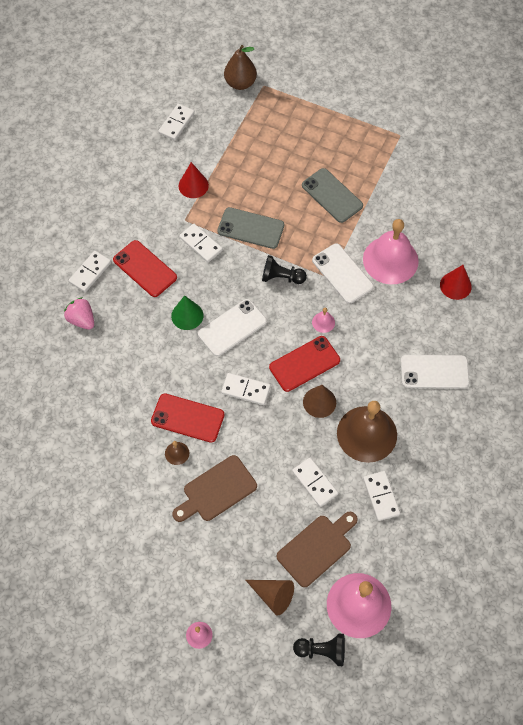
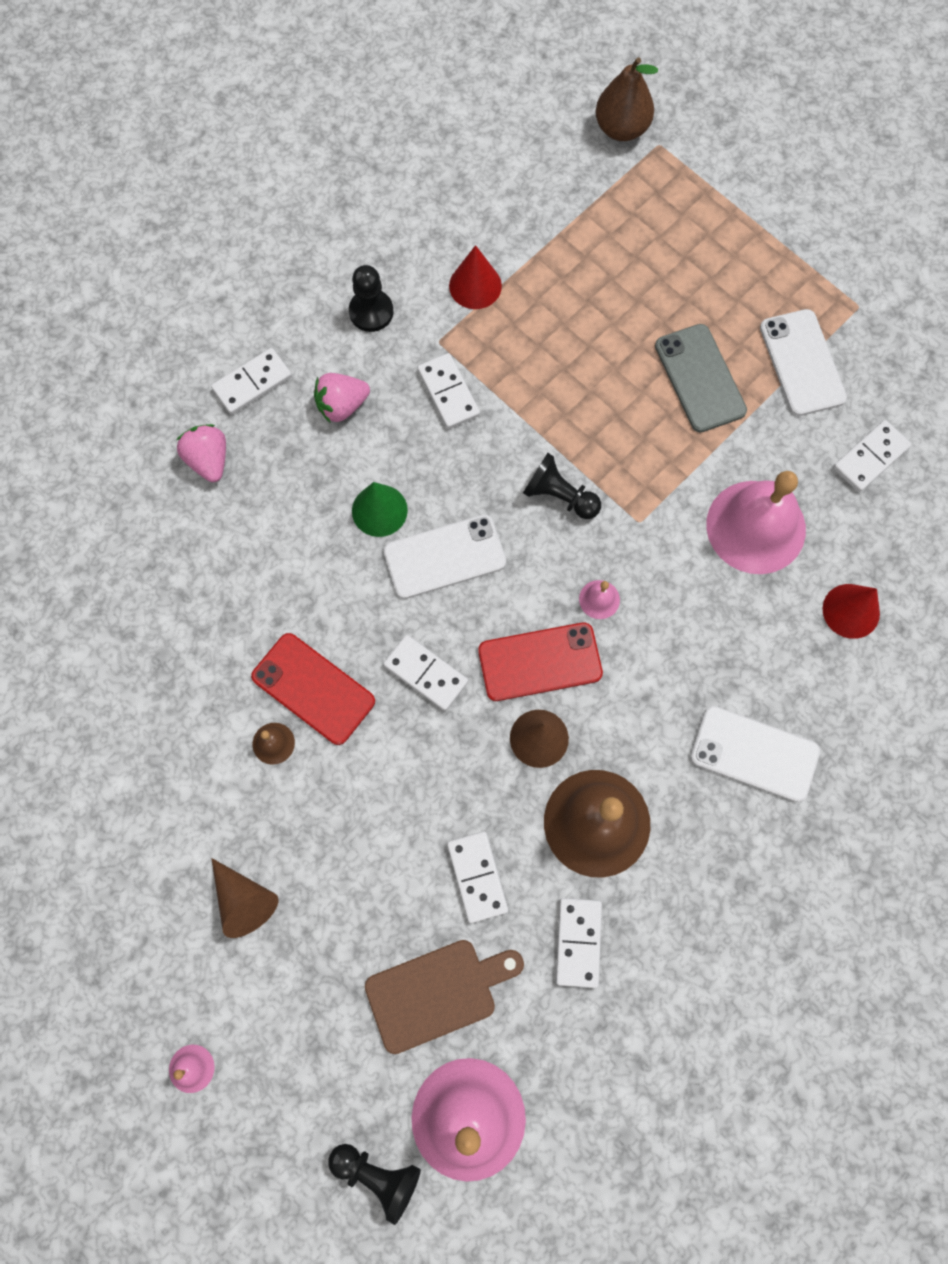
camera: 20 degrees right, 10 degrees up
red phone [113,240,177,297] -> pink strawberry [314,373,370,423]
white domino [158,104,195,141] -> white domino moved to [833,420,911,492]
brown cutting board [172,455,257,522] -> none
grey phone [217,207,284,249] -> none
brown cone [246,580,294,616] -> brown cone moved to [211,858,278,938]
white phone [312,244,374,303] -> white phone moved to [760,309,847,416]
none -> black pawn [349,265,393,332]

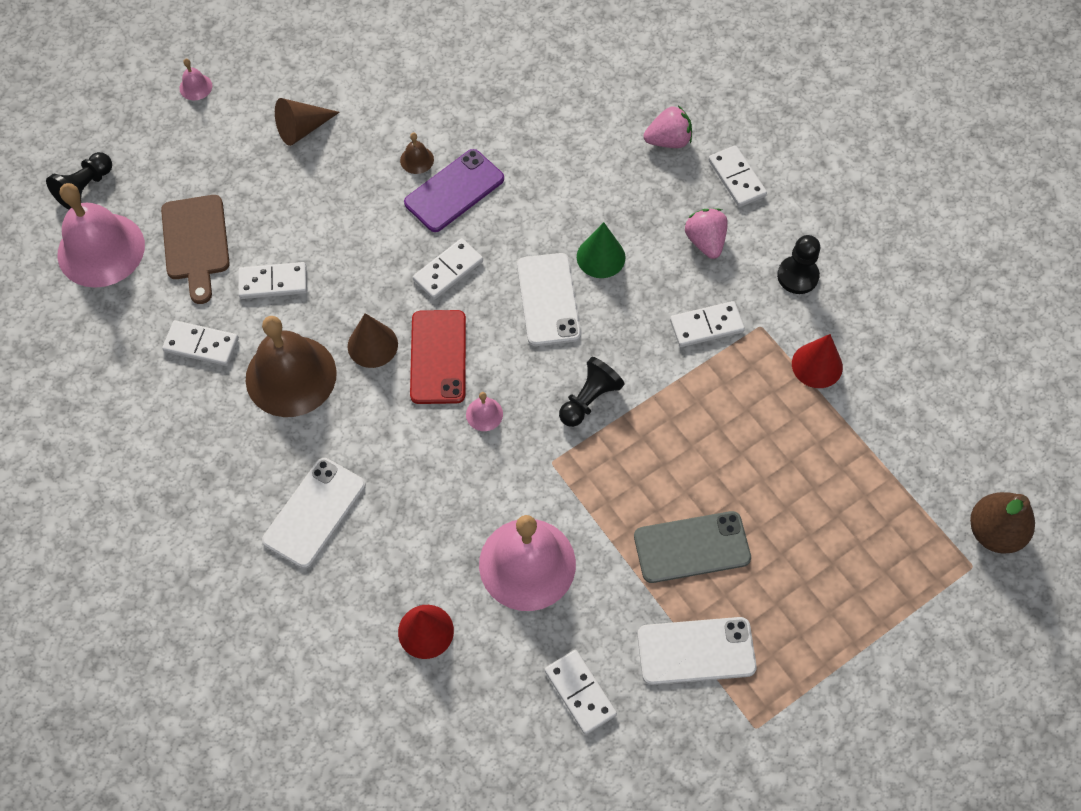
camera: 100 degrees right, 10 degrees down
red phone [251,633,375,745] -> purple phone [404,149,504,232]

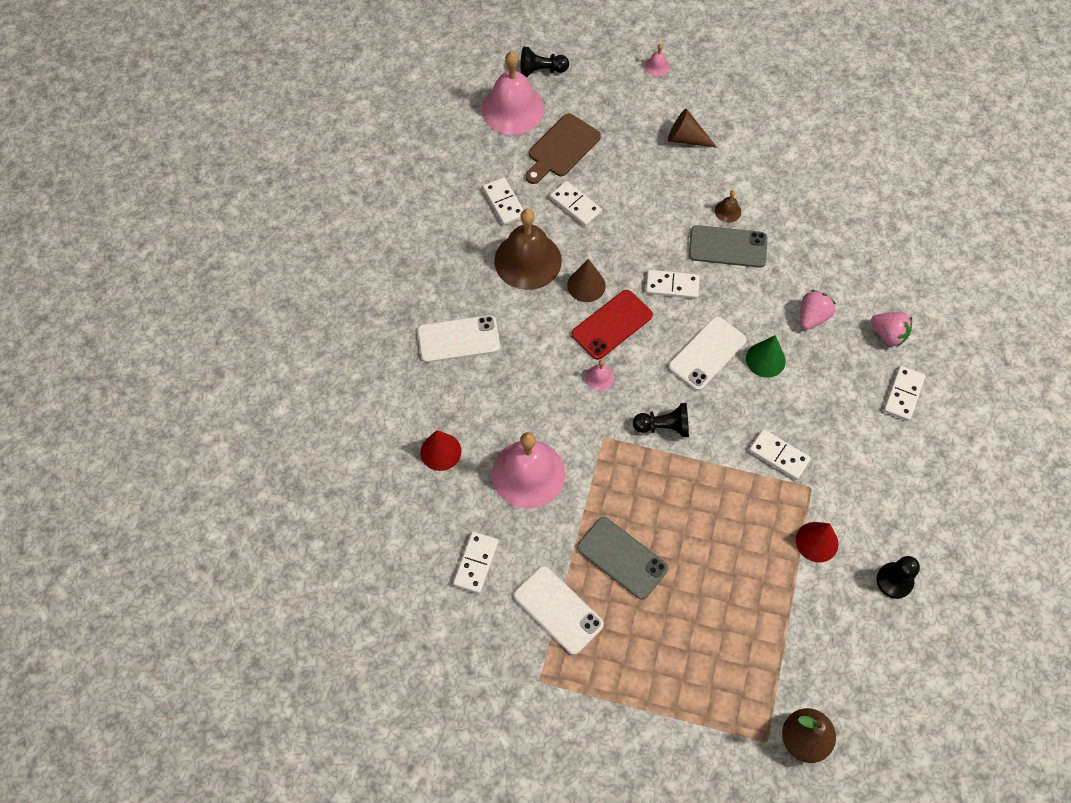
camera: 50 degrees right, 0 degrees up
purple phone [404,149,504,232] -> grey phone [689,225,767,268]
pink strawberry [685,208,728,259] -> pink strawberry moved to [800,290,836,330]
black pawn [777,235,820,294] -> black pawn moved to [877,556,920,599]

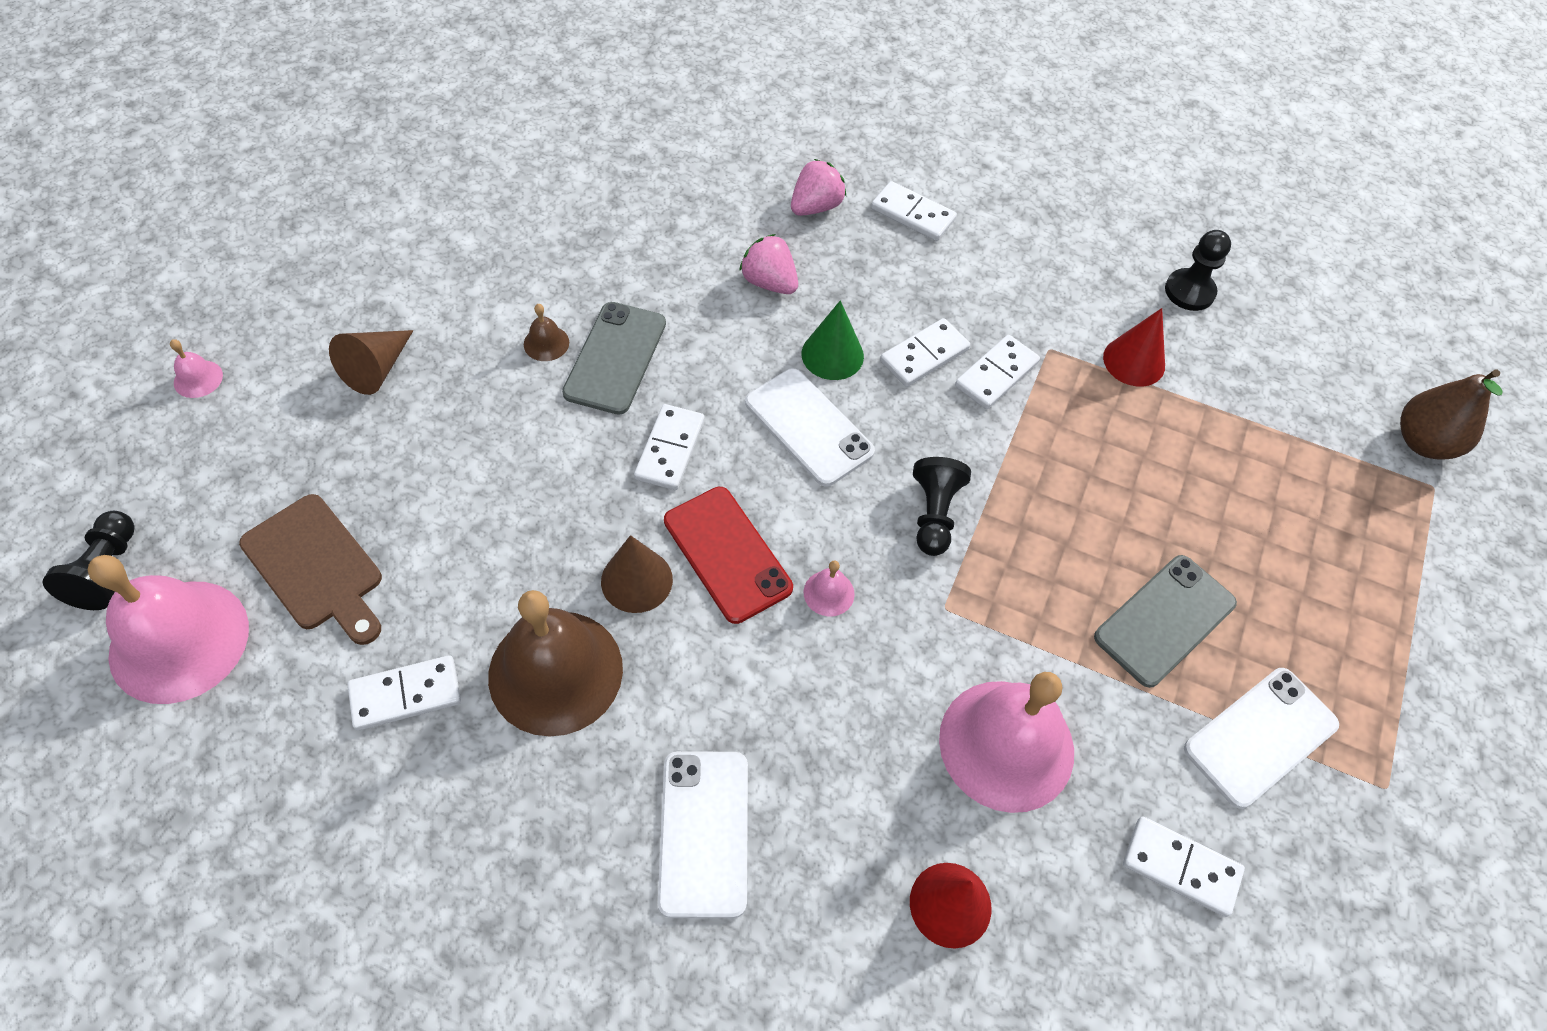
camera: 85 degrees left, 5 degrees down
white domino [550,181,602,226] -> white domino moved to [880,318,970,387]

